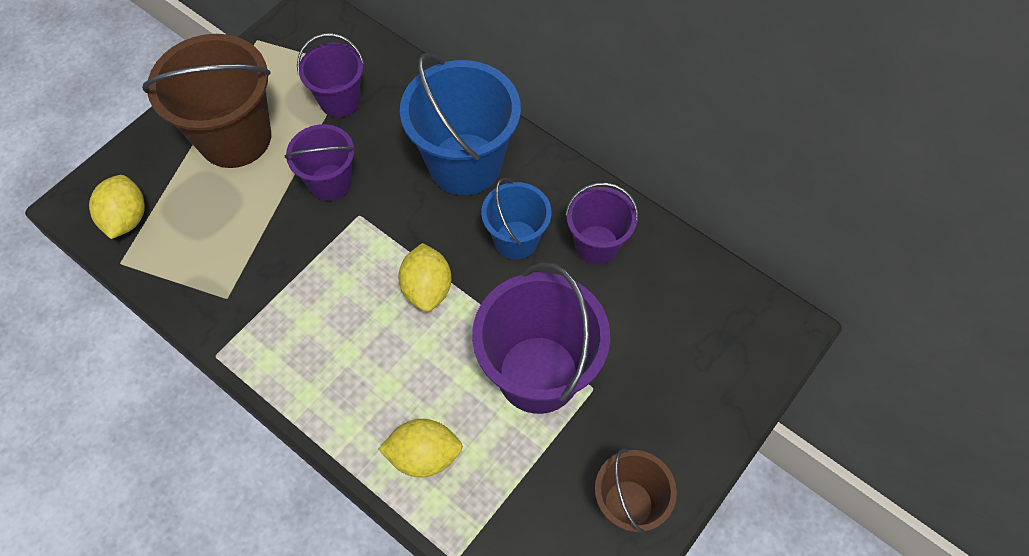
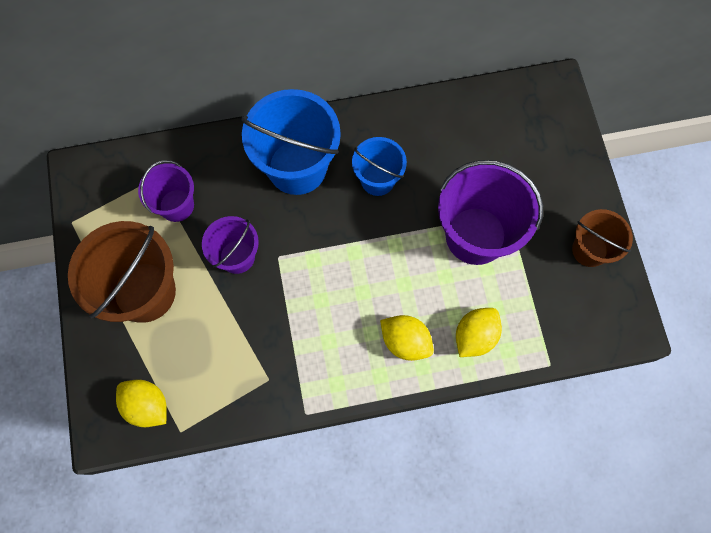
camera: 50 degrees left, 10 degrees up
yellow lemon [398,243,451,312] -> yellow lemon moved to [380,315,434,361]
purple bucket [565,182,638,264] -> none

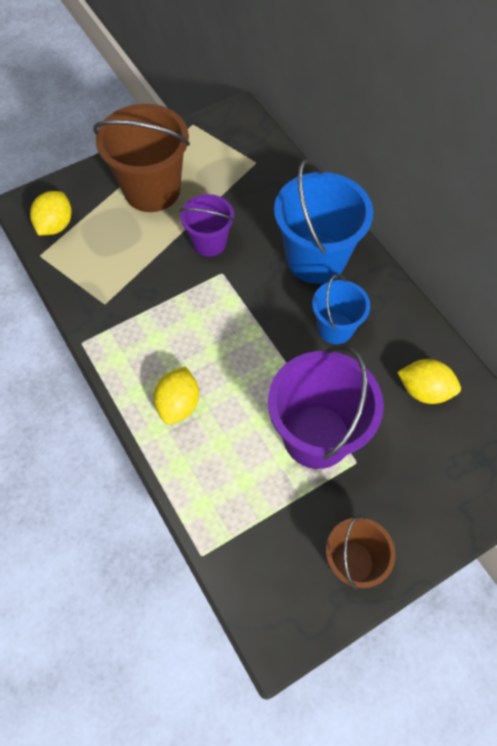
camera: 70 degrees right, 10 degrees down
purple bucket [138,160,194,222] -> none
yellow lemon [456,308,502,357] -> yellow lemon moved to [397,359,461,404]

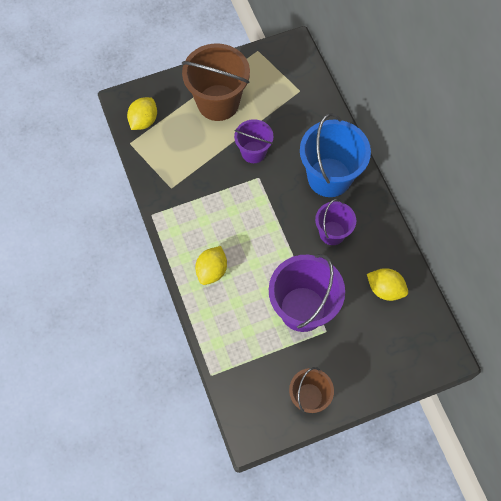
camera: 10 degrees right, 5 degrees up
blue bucket [312,274,370,344] -> purple bucket [315,199,356,245]

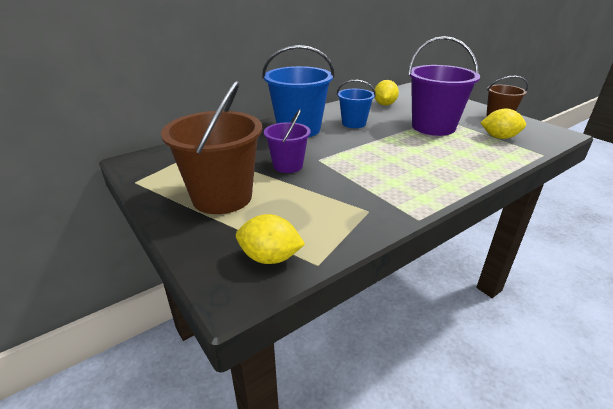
camera: 105 degrees left, 35 degrees down
yellow lemon [195,246,227,285] -> yellow lemon moved to [480,108,526,139]
purple bucket [315,199,356,245] -> blue bucket [337,80,376,128]

